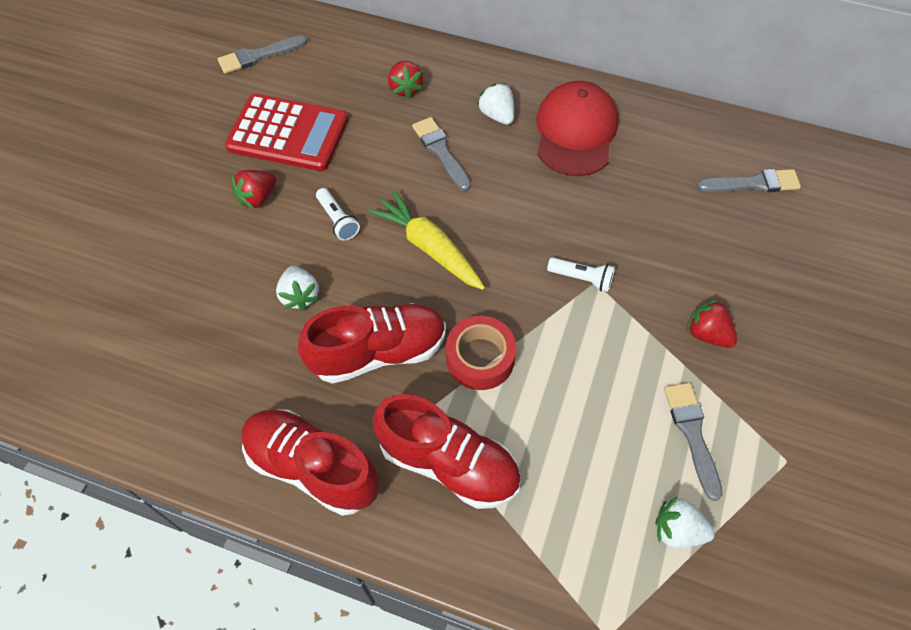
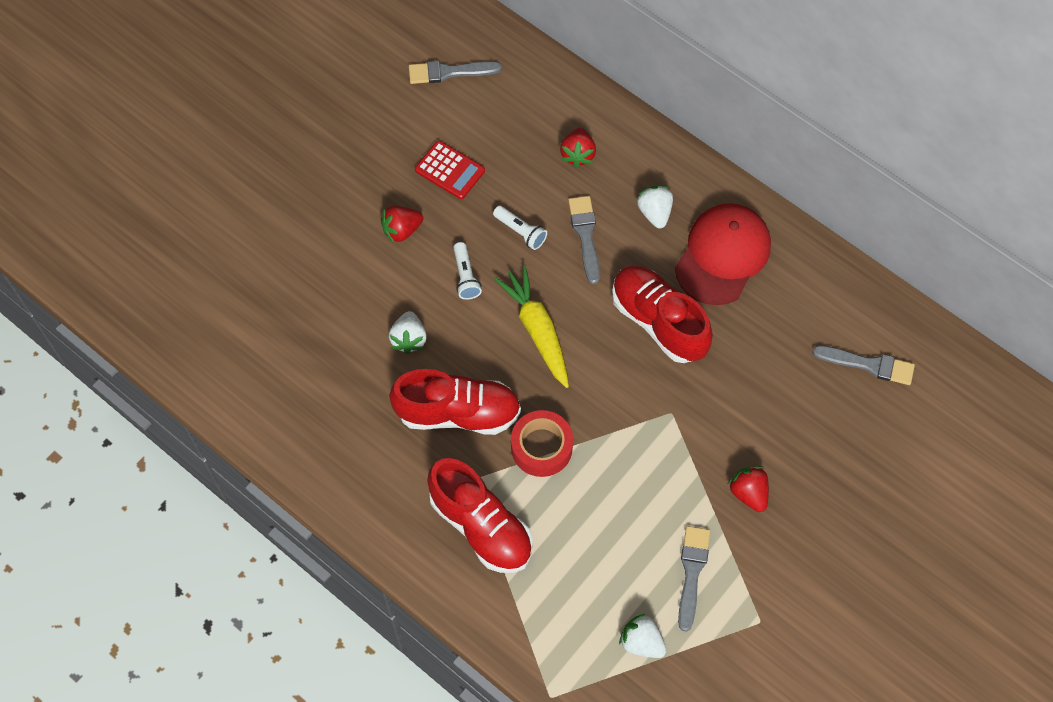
camera: 20 degrees right, 5 degrees up
red calculator [225,94,348,171] -> red calculator [415,140,485,199], size x0.57
red shoe [242,409,379,516] -> red shoe moved to [612,265,713,363]
white flashlight [547,257,615,292] -> white flashlight moved to [493,205,547,250]

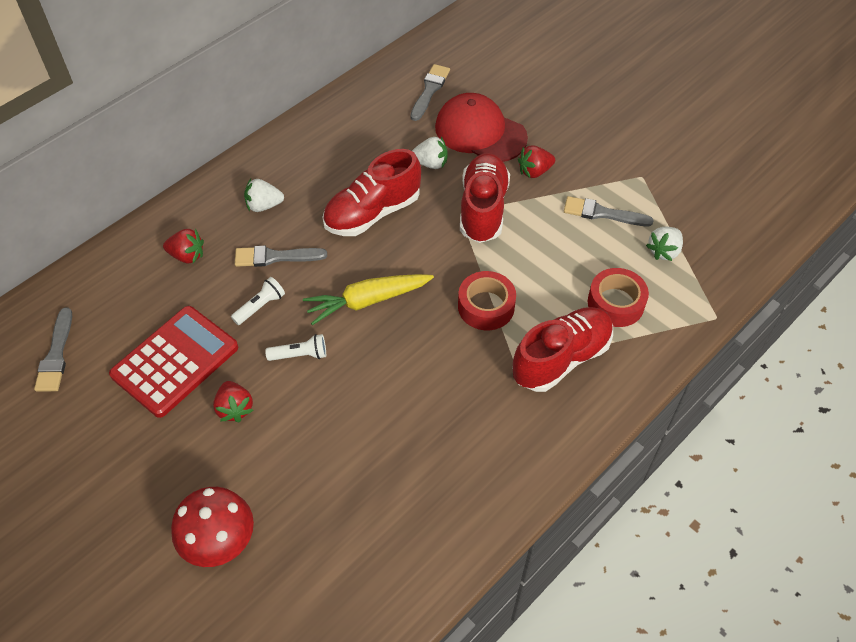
camera: 85 degrees left, 10 degrees down
white strawberry [389,311,427,354] -> white strawberry moved to [412,137,447,169]
red shoe [389,369,521,435] -> red shoe moved to [460,153,510,243]
red calculator [415,140,485,199] -> red calculator [109,306,238,418], size x1.75
red cap [675,203,771,305] -> red cap moved to [435,93,528,162]
none -> red mushroom [171,487,254,567]
none -> red tape [588,268,649,327]

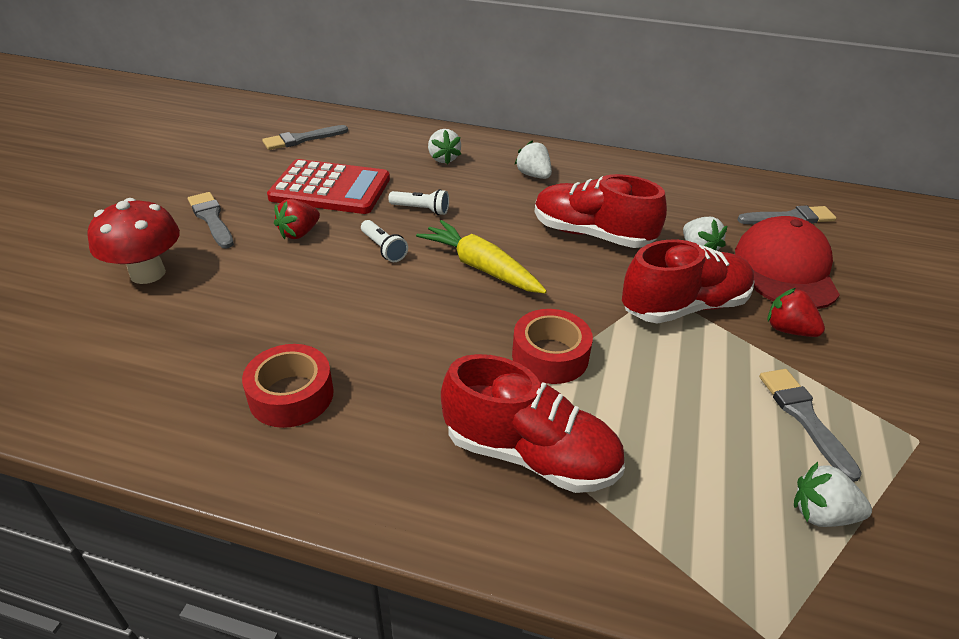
camera: 60 degrees right, 15 degrees down
red strawberry [163,229,204,263] -> white strawberry [428,129,461,165]
grey brush [235,246,327,267] -> grey brush moved to [188,192,234,248]
red tape [588,268,649,327] -> red tape moved to [242,344,334,428]

